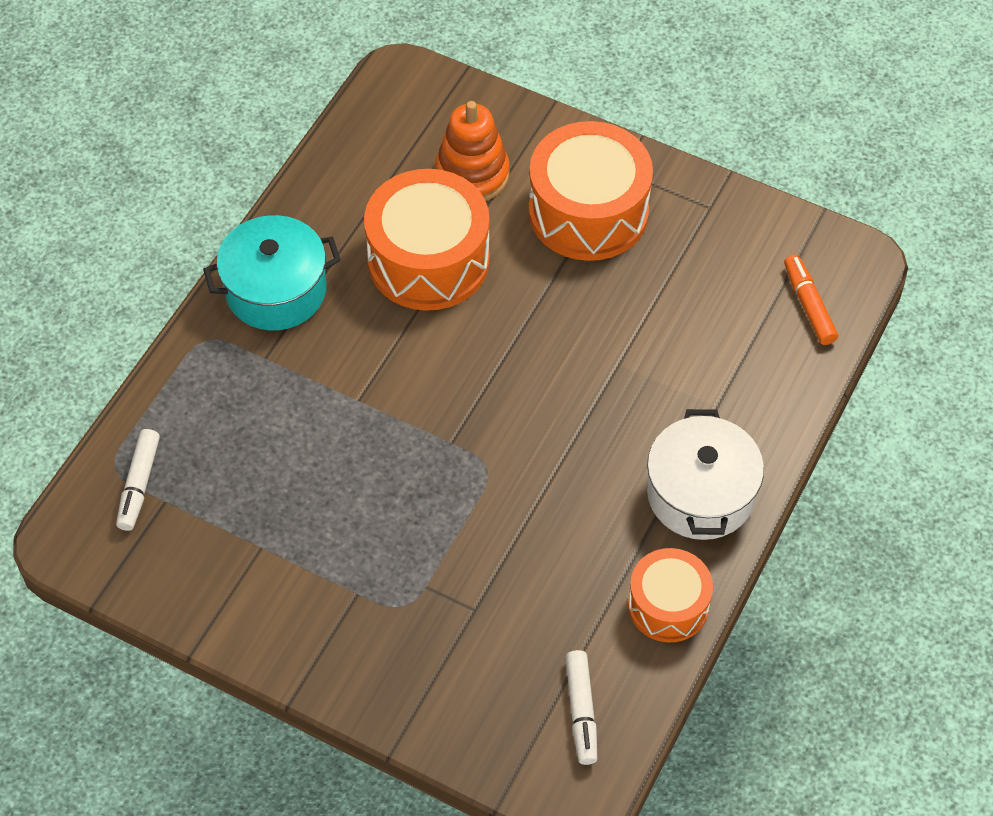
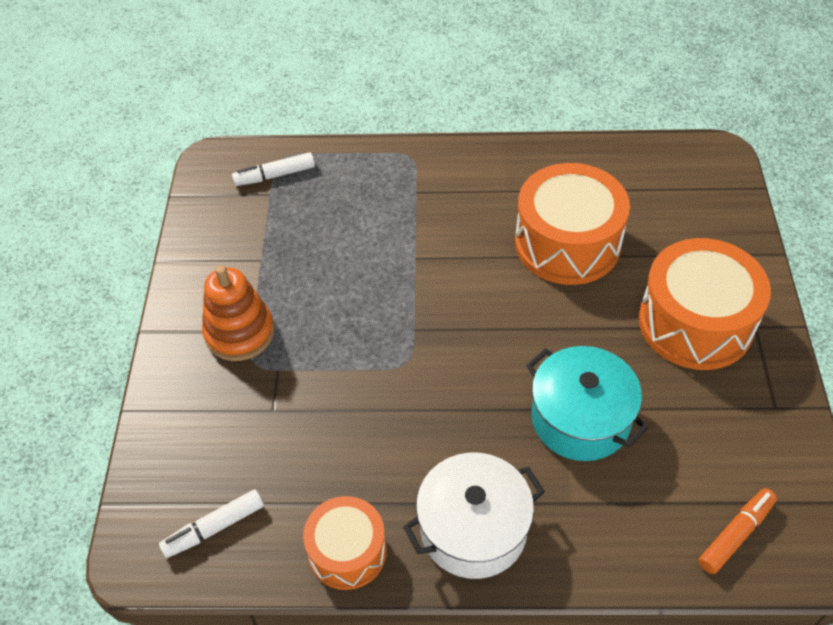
camera: 65 degrees right, 5 degrees down
turquoise pot [203,215,340,330] -> turquoise pot moved to [526,346,648,461]
orange stacking toy [435,101,510,201] -> orange stacking toy moved to [202,265,275,361]

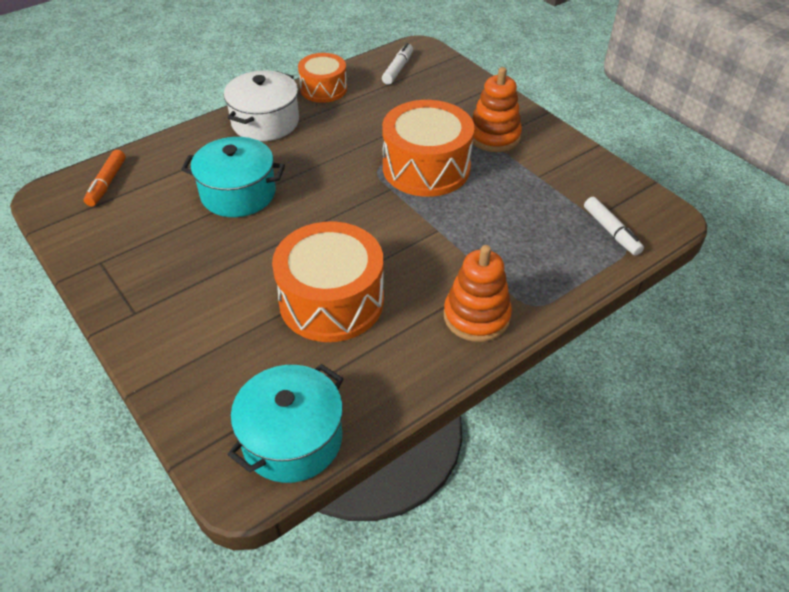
camera: 140 degrees right, 5 degrees down
white marker [232,152,315,186] -> white marker turned 120 degrees clockwise [584,197,644,256]
orange drum [639,238,771,370] -> orange drum moved to [382,100,475,197]
none -> turquoise pot [227,364,343,483]
none -> orange stacking toy [444,245,512,342]

